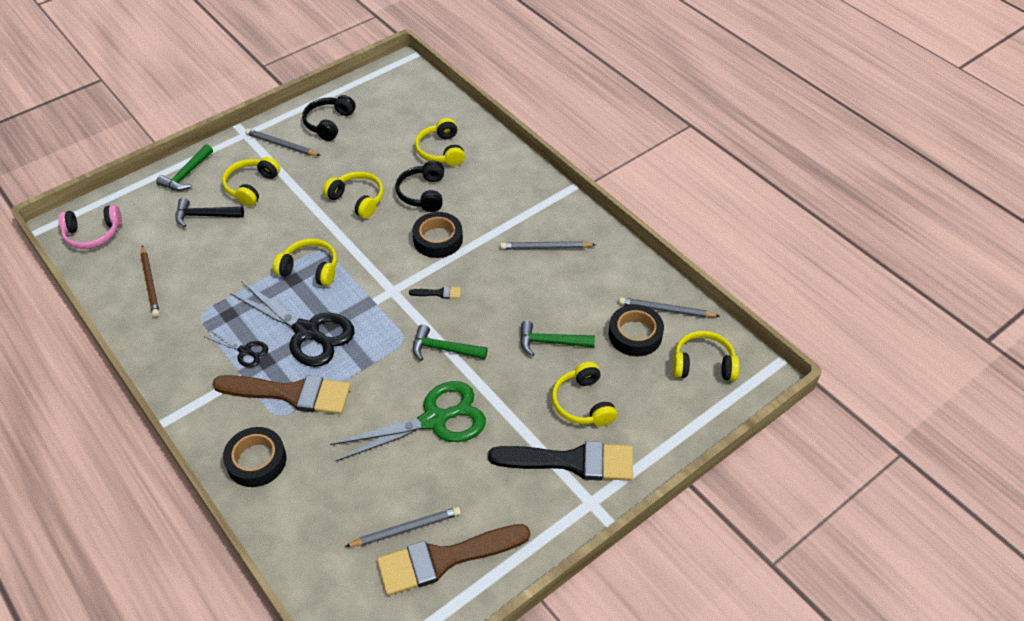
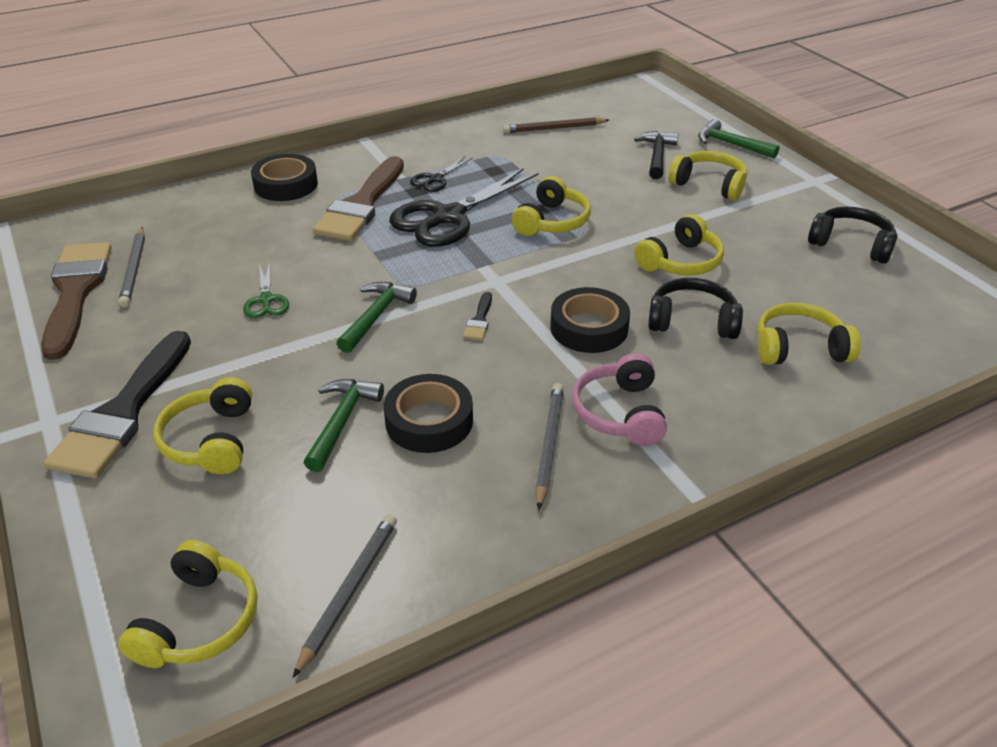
camera: 100 degrees right, 10 degrees down
pink headphones [58,205,122,249] -> pink headphones moved to [572,353,667,446]
grey pencil [245,129,321,156] -> none
green scissors [330,381,486,461] -> green scissors [243,263,289,318], size x0.48
yellow headphones [552,362,617,426] -> yellow headphones turned 90 degrees counterclockwise [153,377,252,474]
black tape [609,304,664,356] -> black tape moved to [384,374,473,453]

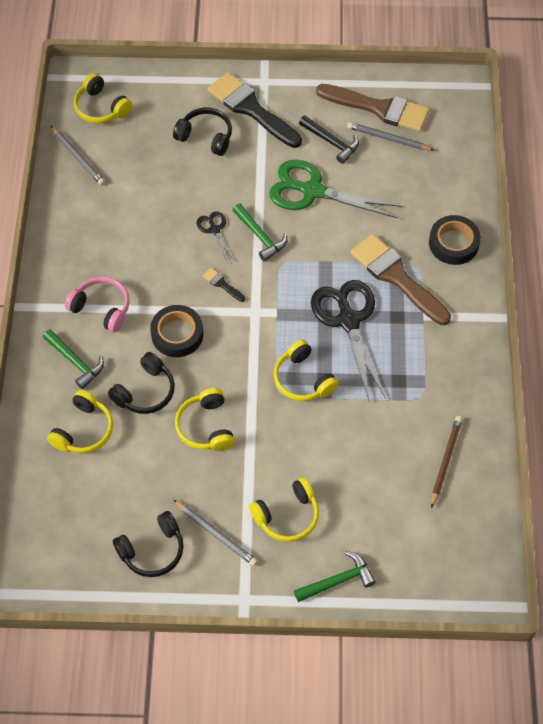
camera: 120 degrees right, 20 degrees up
yellow headphones [153,377,252,474] -> black headphones [173,107,232,156]
green scissors [243,263,289,318] -> green scissors [269,160,401,218], size x2.10
green hammer [304,379,384,472] -> green hammer moved to [43,329,104,389]
black tape [384,374,473,453] -> none
black scissors [410,156,473,192] -> black scissors moved to [197,211,235,263]
grey pencil [535,383,564,510] -> grey pencil moved to [173,500,258,566]
black hammer [634,131,678,179] -> black hammer moved to [299,116,359,164]

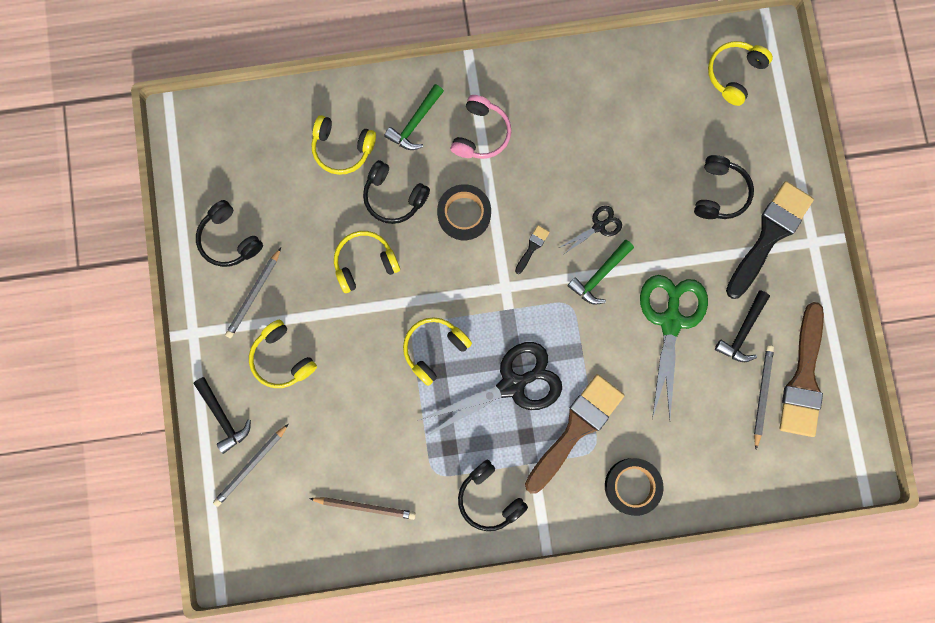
camera: 80 degrees right, 20 degrees up
grey pencil [51,126,105,185] -> grey pencil moved to [213,424,289,507]
green hammer [294,551,376,602] -> black hammer [194,377,251,454]
none -> black headphones [458,460,528,531]

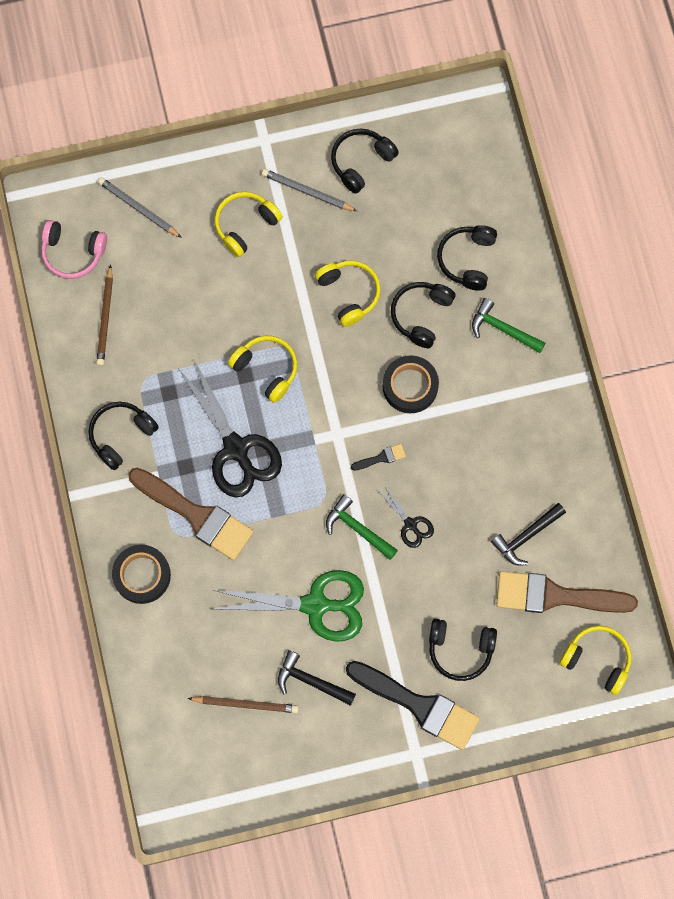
camera: 85 degrees right, 5 degrees down
black hammer [194,377,251,454] -> black hammer moved to [491,503,566,566]
yellow headphones [311,115,376,175] -> black headphones [437,225,497,291]
pink headphones [451,95,511,159] -> pink headphones moved to [41,220,107,279]
black brush [515,225,550,274] -> black brush turned 45 degrees counterclockwise [351,444,406,471]
grey pencil [754,345,774,449] -> brown pencil [187,696,298,713]
brown brush [780,302,824,437] -> brown brush moved to [496,571,638,613]

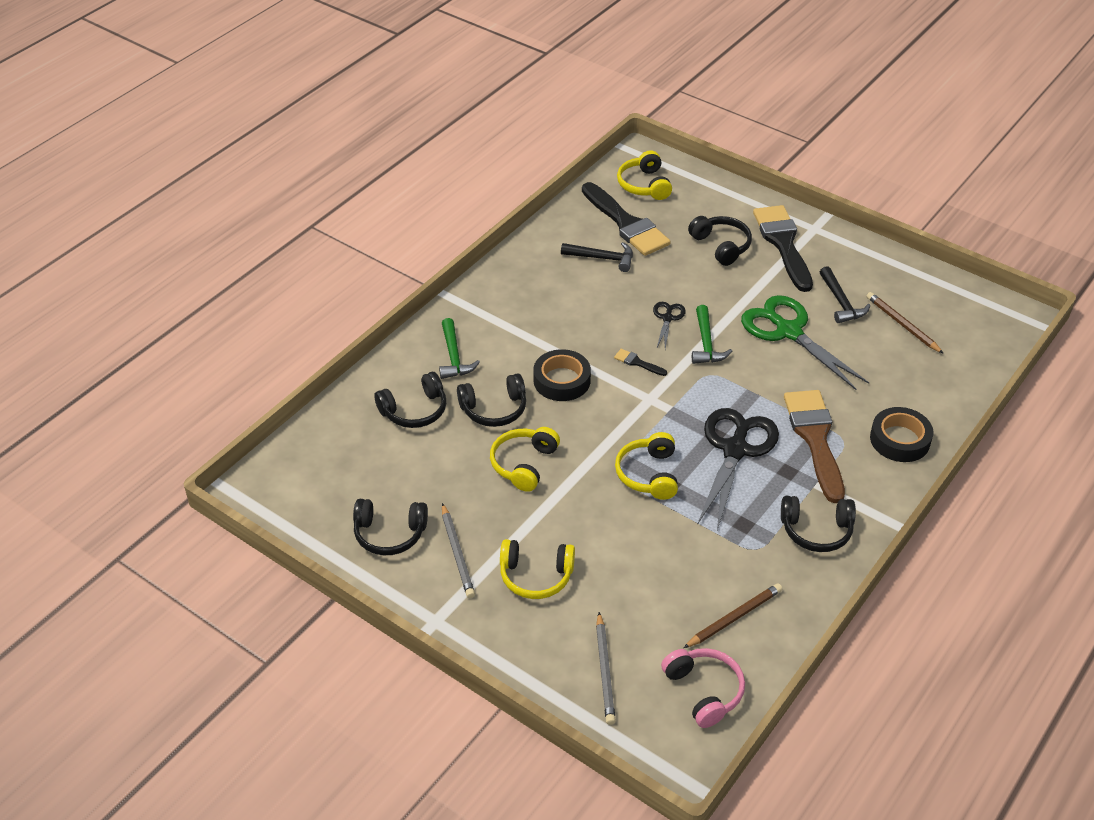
camera: 130 degrees left, 30 degrees down
brown brush [496,571,638,613] -> black brush [582,182,671,256]

